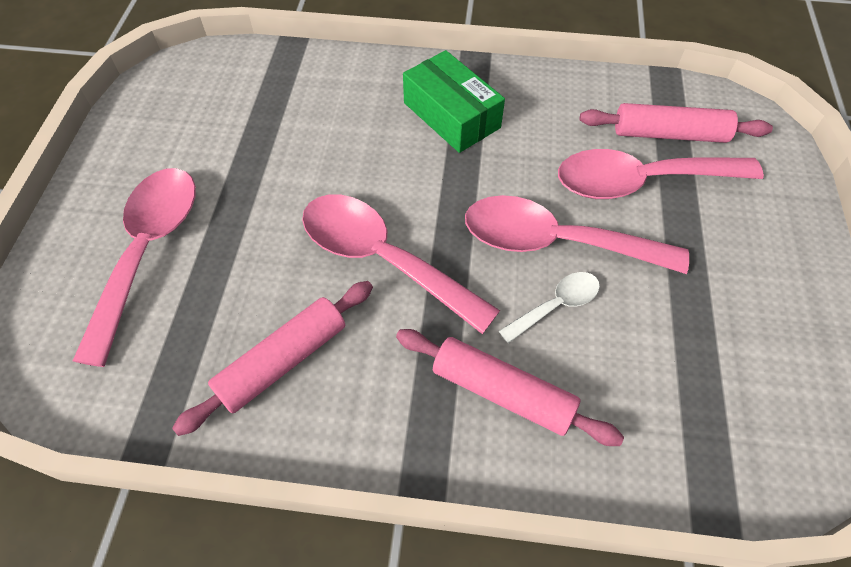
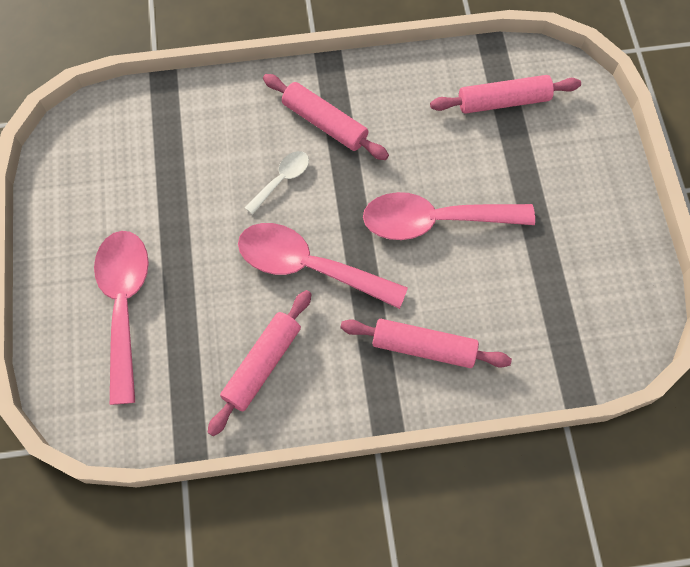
camera: 15 degrees left, 10 degrees up
green box [403,50,505,153] -> pink rolling pin [263,74,389,160]
white spoon [499,272,600,343] -> white spoon moved to [245,151,309,214]
pink spoon [558,149,764,199] -> none

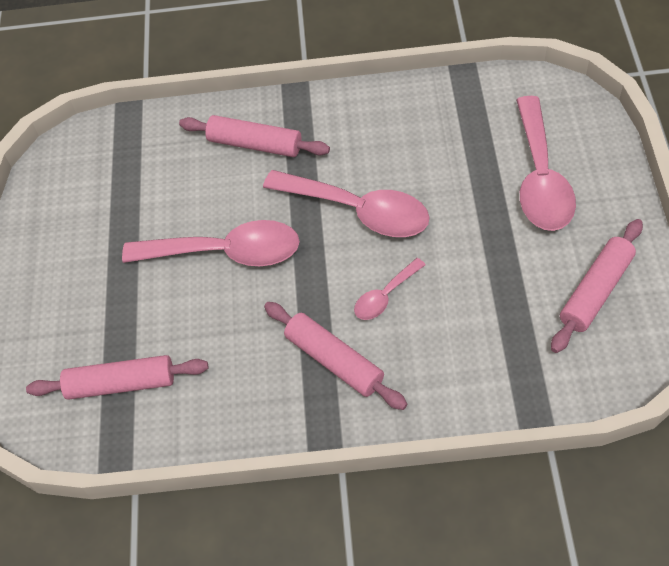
camera: 170 degrees left, 10 degrees down
pink rolling pin [207,290,311,436] -> pink rolling pin moved to [551,219,643,353]
white spoon [245,151,309,214] -> pink spoon [354,258,426,320]

